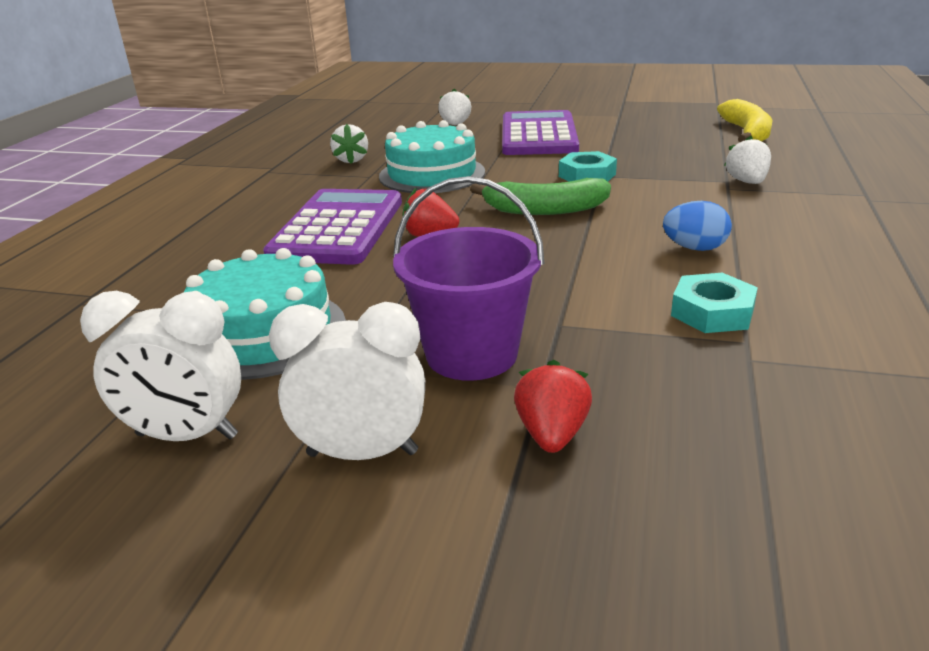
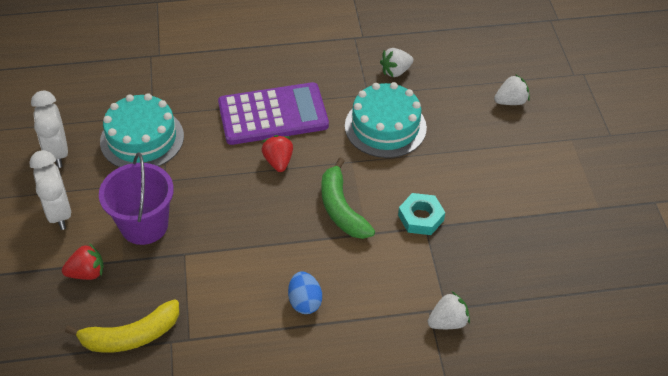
camera: 65 degrees right, 20 degrees up
purple calculator [502,110,579,155] -> none
turquoise nut [671,273,758,333] -> none
yellow banana [717,99,772,142] -> yellow banana moved to [65,299,179,353]

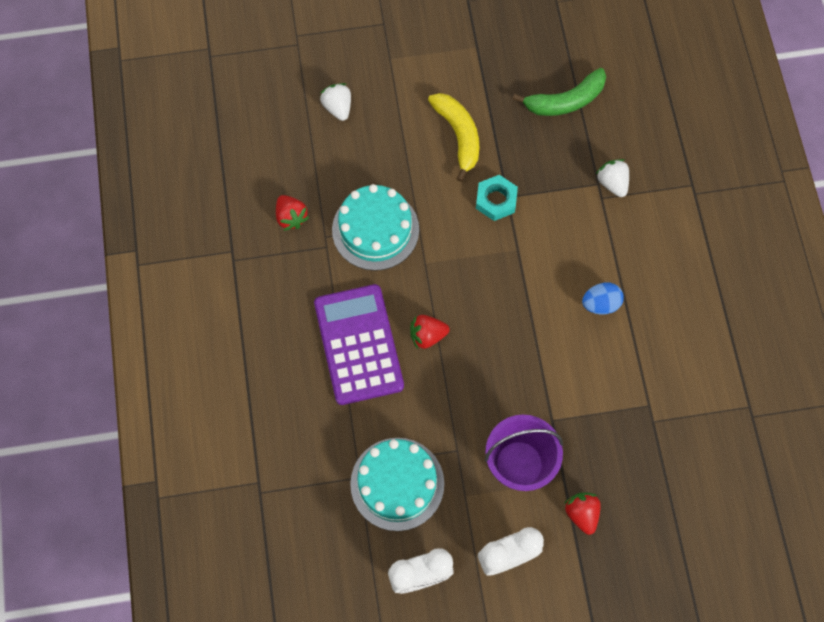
camera: 90 degrees left, 20 degrees up
yellow banana [65,299,179,353] -> yellow banana moved to [428,93,479,182]
green banana [321,158,375,239] -> green banana moved to [513,68,606,116]
white strawberry [380,48,413,77] -> red strawberry [276,195,309,231]

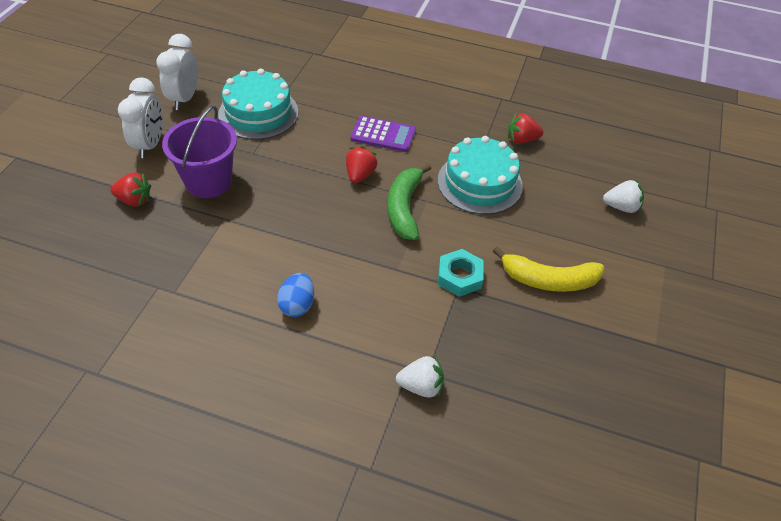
camera: 115 degrees right, 20 degrees down
purple calculator [314,284,404,405] -> purple calculator [350,116,416,152], size x0.58
green banana [513,68,606,116] -> green banana moved to [388,164,432,240]

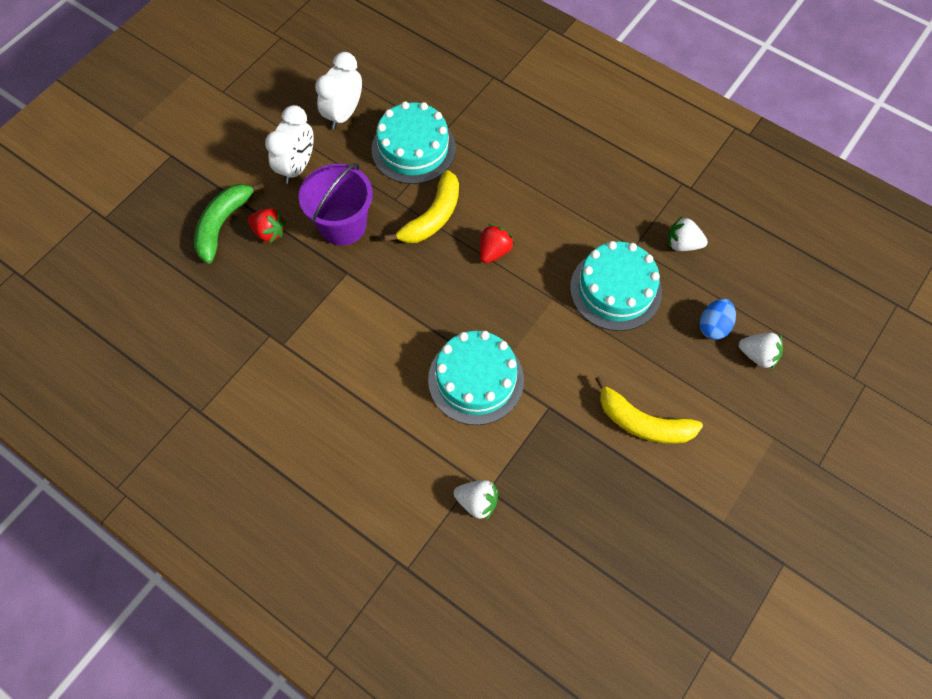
camera: 20 degrees right, 15 degrees up
blue egg [277,273,314,317] -> blue egg moved to [699,299,736,340]
purple calculator [350,116,416,152] -> none
green banana [388,164,432,240] -> green banana moved to [194,182,264,263]
turquoise nut [438,249,483,297] -> none
red strawberry [508,113,543,144] -> white strawberry [668,216,708,251]
none -> yellow banana [384,170,459,243]
none -> turquoise cake [428,331,524,425]

